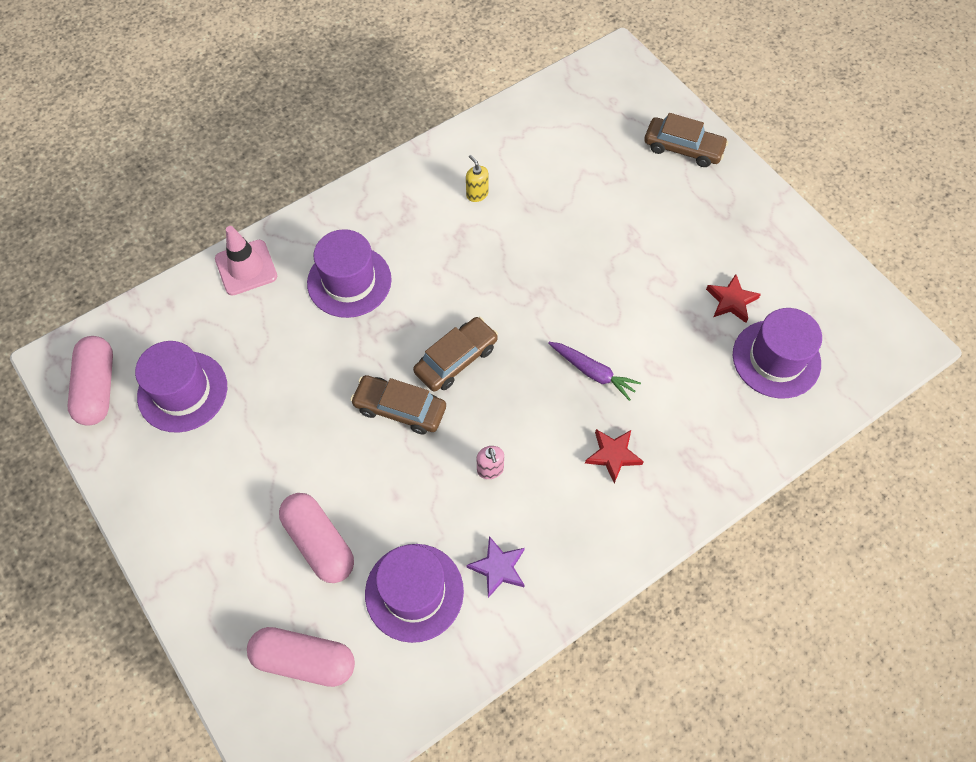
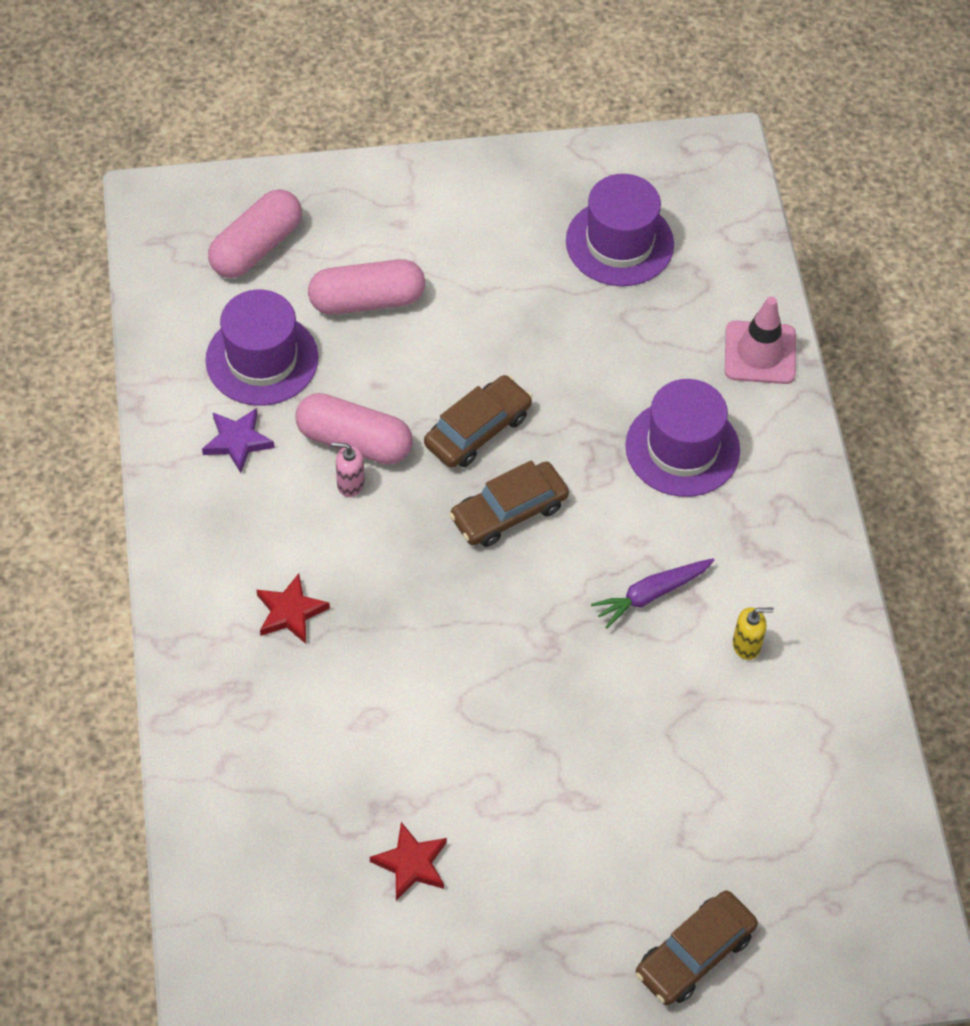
camera: 115 degrees right, 5 degrees down
pink capsule [67,336,113,426] -> pink capsule moved to [295,393,413,465]
brown car [413,317,498,392] -> brown car turned 75 degrees clockwise [449,460,569,547]
purple carrot [548,342,641,401] -> purple carrot moved to [591,558,715,628]
purple hat [733,308,822,399] -> none

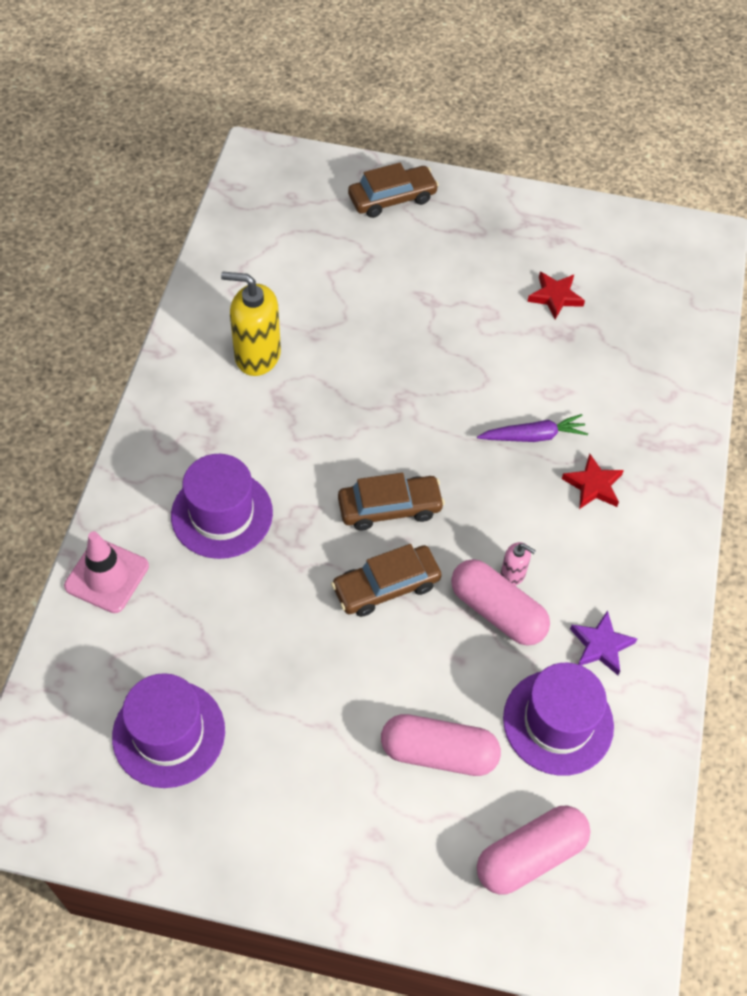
camera: 160 degrees left, 0 degrees up
purple carrot [591,558,715,628] -> purple carrot moved to [477,414,588,442]
yellow soap dispenser [733,607,774,660] -> yellow soap dispenser [221,272,281,376], size x2.04

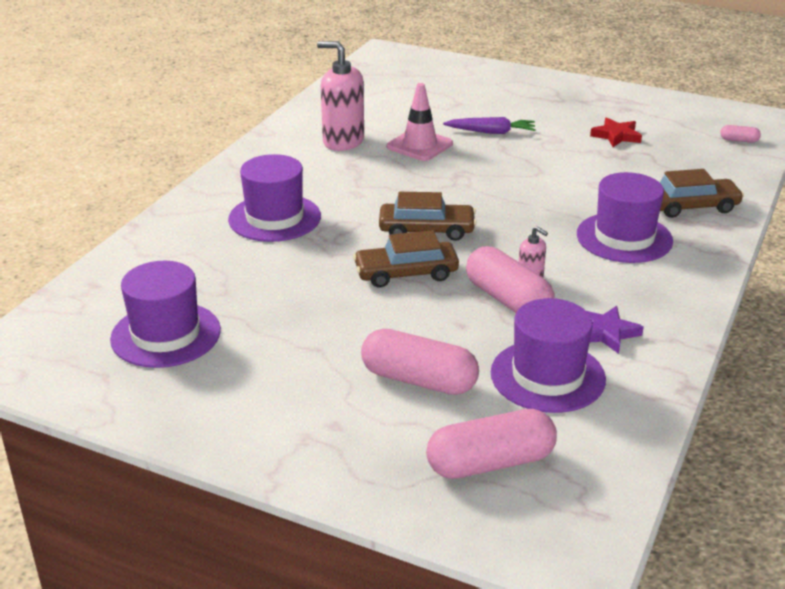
camera: 15 degrees right, 25 degrees down
pink traffic cone [64,531,149,613] -> pink traffic cone moved to [387,83,453,161]
yellow soap dispenser [221,272,281,376] -> pink soap dispenser [317,41,364,151]
brown car [348,163,439,218] -> brown car moved to [660,169,744,218]
purple carrot [477,414,588,442] -> purple carrot moved to [443,117,536,134]
red star [562,453,624,509] -> purple hat [577,172,673,263]
none -> pink capsule [720,125,761,143]

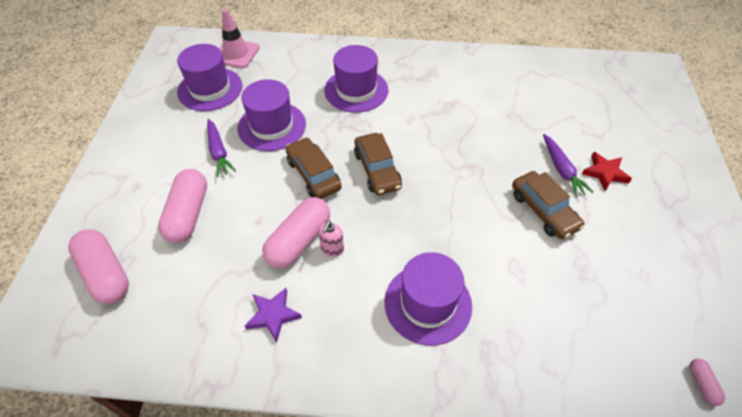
camera: 70 degrees right, 20 degrees up
pink soap dispenser [317,41,364,151] -> none
pink traffic cone [387,83,453,161] -> pink traffic cone moved to [219,9,260,68]
purple hat [491,298,606,413] -> purple hat moved to [238,79,306,151]
red star [590,117,642,147] -> red star moved to [582,152,632,191]
brown car [660,169,744,218] -> brown car moved to [512,171,585,239]
none -> purple carrot [207,119,236,177]

